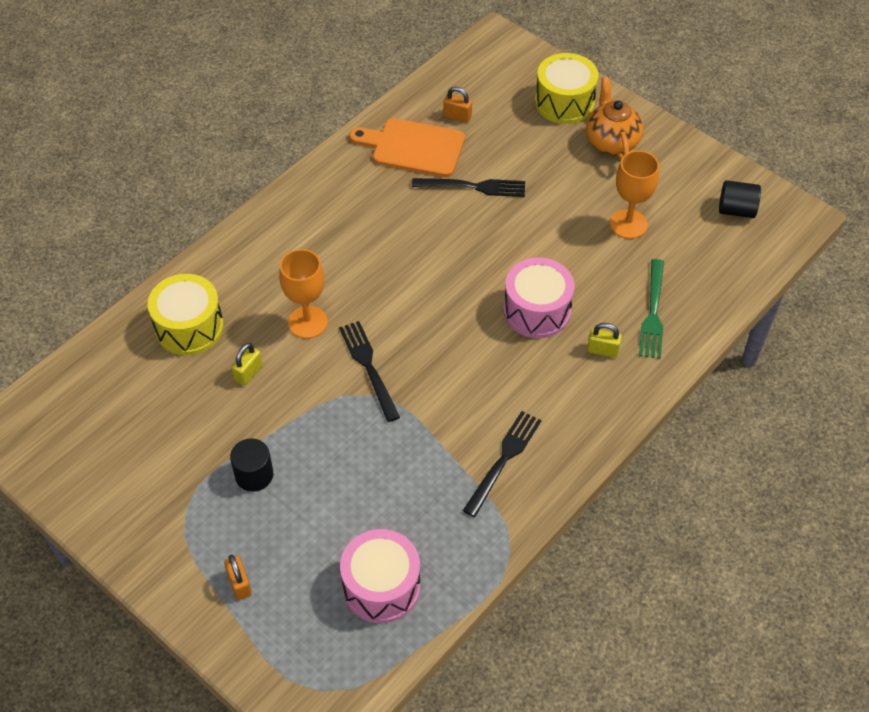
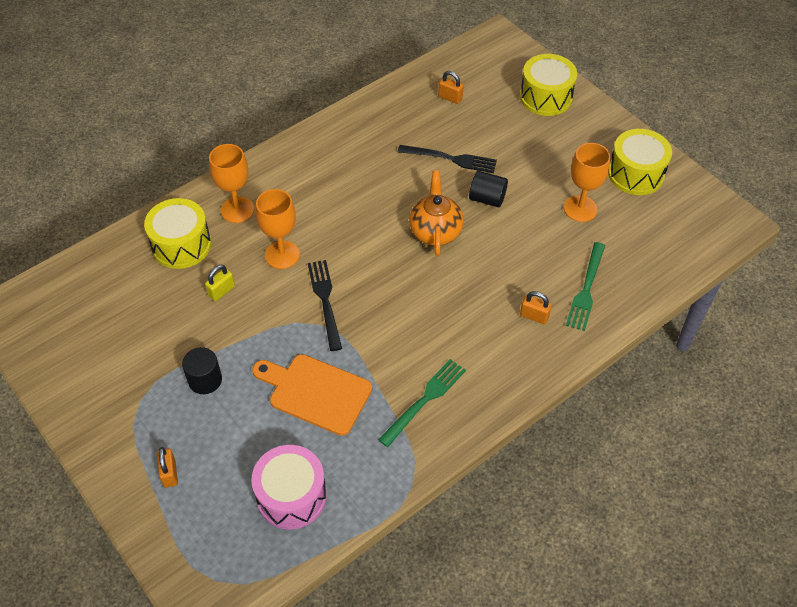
camera: 10 degrees right, 0 degrees up
orange cutting board [349,118,465,177] -> orange cutting board moved to [252,354,372,436]
black fork [463,411,542,517] -> green fork [378,359,466,447]
pink drum [503,257,575,338] -> none
orange teapot [586,77,643,161] -> orange teapot moved to [409,171,464,256]
yellow padlock [587,323,622,358] -> orange padlock [520,291,552,324]
black cylinder [719,180,761,218] -> black cylinder moved to [469,171,508,208]
none -> orange goblet [209,144,254,223]
none -> yellow drum [608,129,672,195]

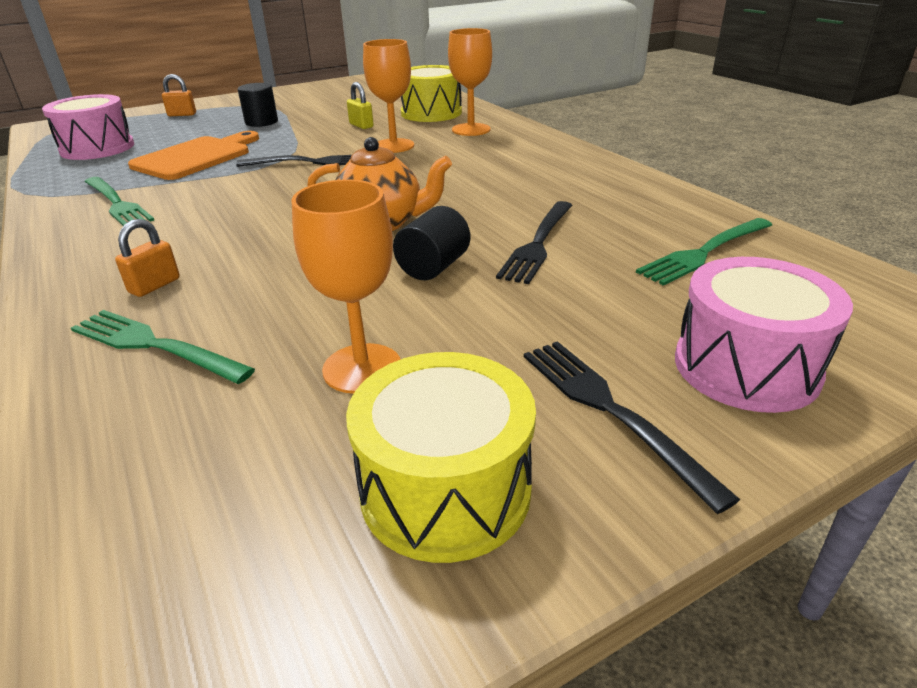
camera: 100 degrees right, 20 degrees down
orange padlock [438,71,464,104] -> green fork [636,218,772,286]
yellow drum [520,54,577,116] -> pink drum [675,257,853,413]
none -> black fork [524,341,740,514]

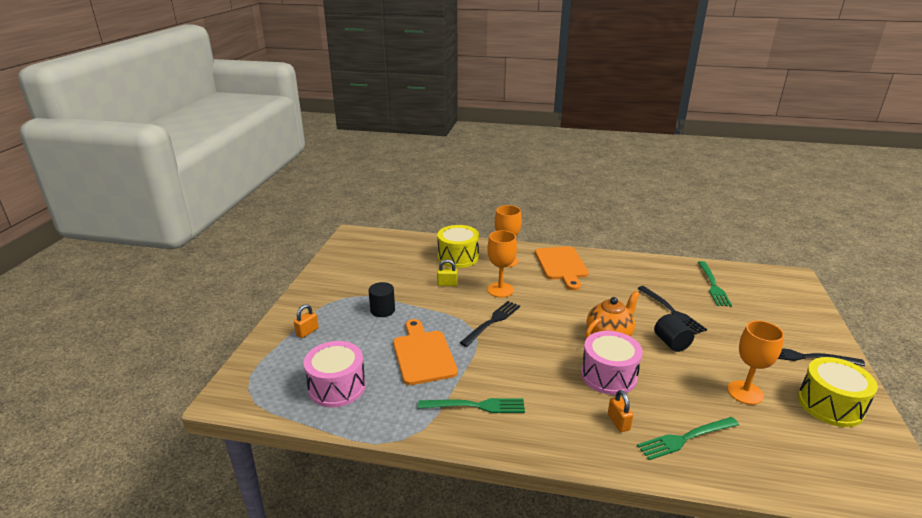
camera: 50 degrees left, 5 degrees down
pink drum [675,257,853,413] -> pink drum moved to [581,331,643,395]
none -> orange cutting board [535,246,589,290]

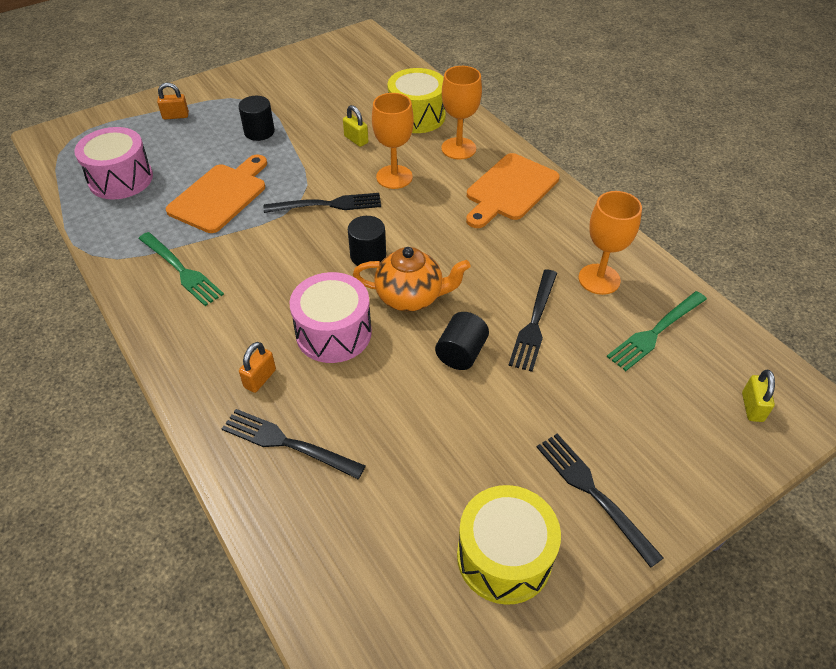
camera: 45 degrees right, 20 degrees up
green fork [637,417,739,460] -> black fork [222,409,366,479]
orange goblet [727,321,784,405] -> orange goblet moved to [579,191,642,295]
none -> black cylinder [348,216,386,266]
none -> yellow padlock [742,370,775,422]

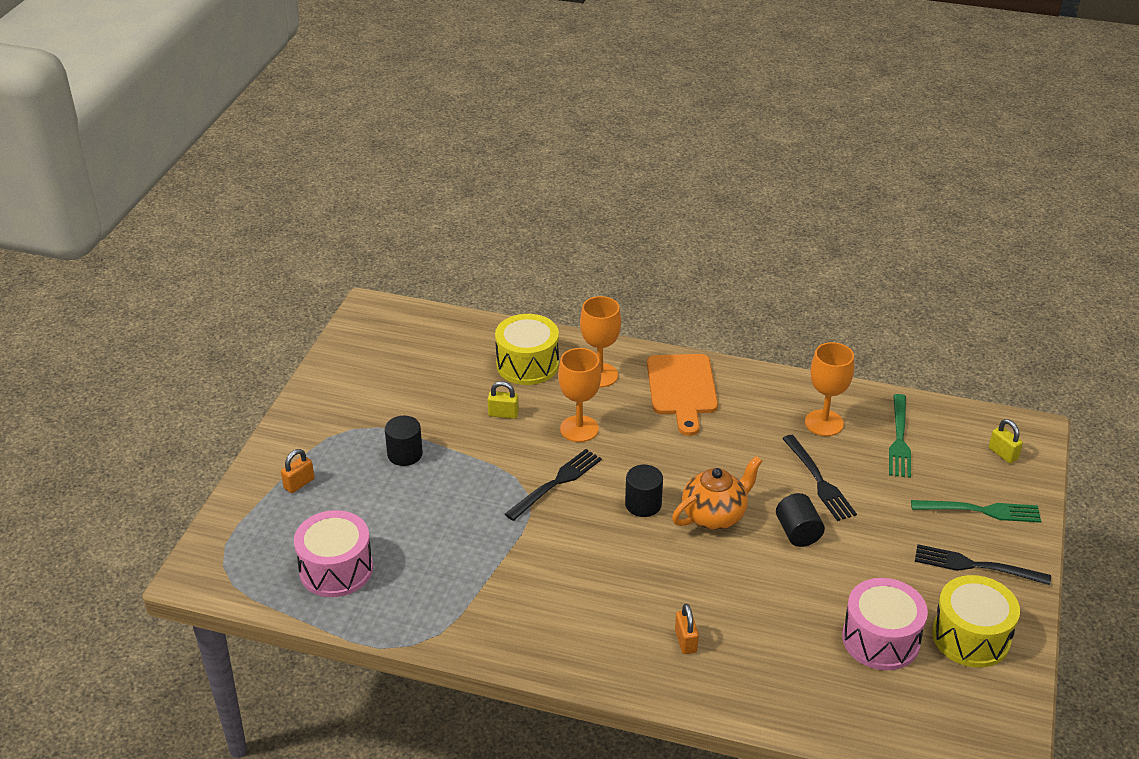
camera: 40 degrees left, 10 degrees down
green fork [139,232,224,306] -> green fork moved to [911,500,1041,523]
orange cutting board [166,155,267,233] -> none
black fork [222,409,366,479] -> none
pink drum [289,272,372,363] -> pink drum moved to [842,578,928,670]

